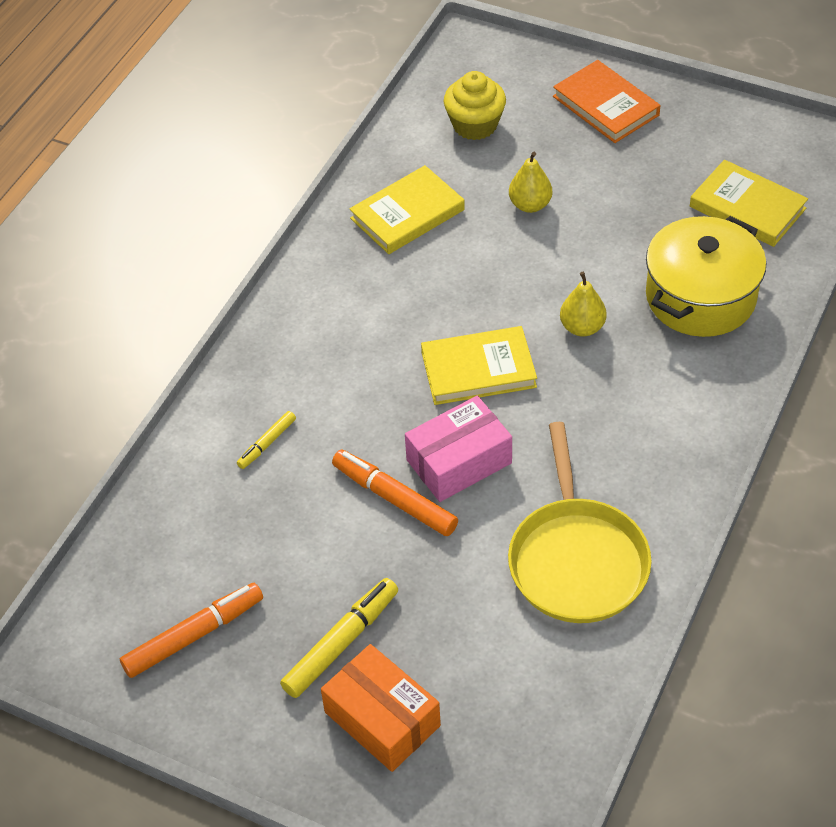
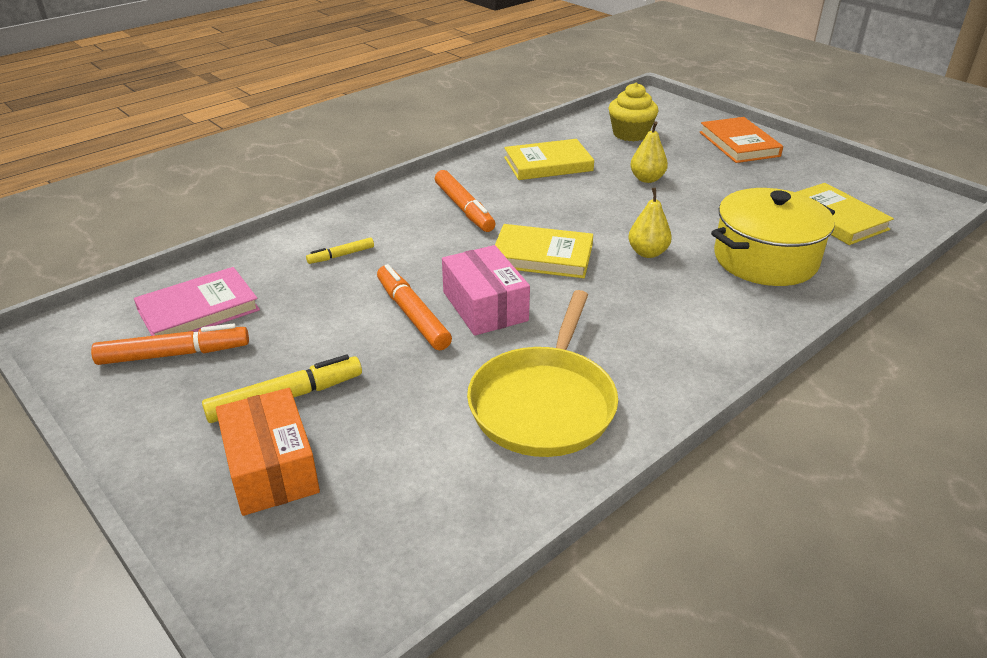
camera: 20 degrees right, 15 degrees down
pink box [405,396,512,502] -> pink box turned 75 degrees clockwise [442,245,530,336]
none -> pink book [134,267,260,336]
none -> orange marker [435,170,495,232]

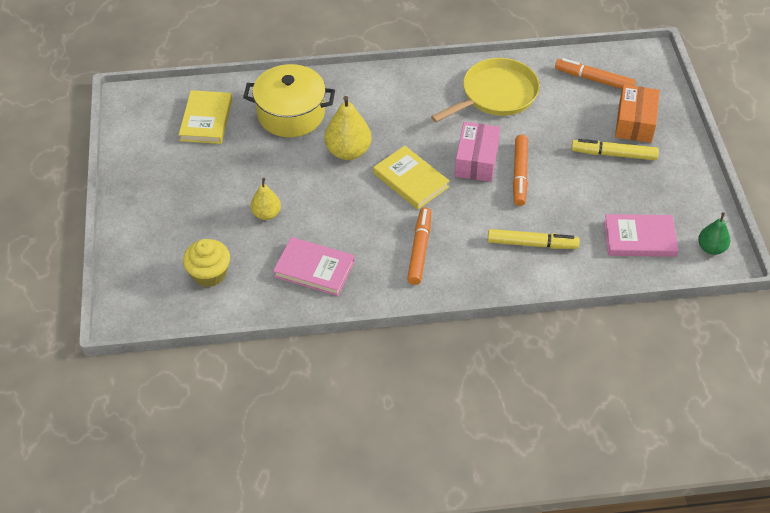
camera: 145 degrees left, 15 degrees up
orange marker [91,324,249,365] -> orange marker moved to [555,58,636,89]
yellow marker [306,237,374,264] -> yellow marker [487,229,580,249], size x1.80
yellow book [504,139,594,180] -> pink book [273,237,355,296]
yellow pear [628,188,672,258] -> yellow pear [324,96,372,160], size x1.62
orange book [700,117,783,163] -> none
none -> green pear [698,212,730,255]

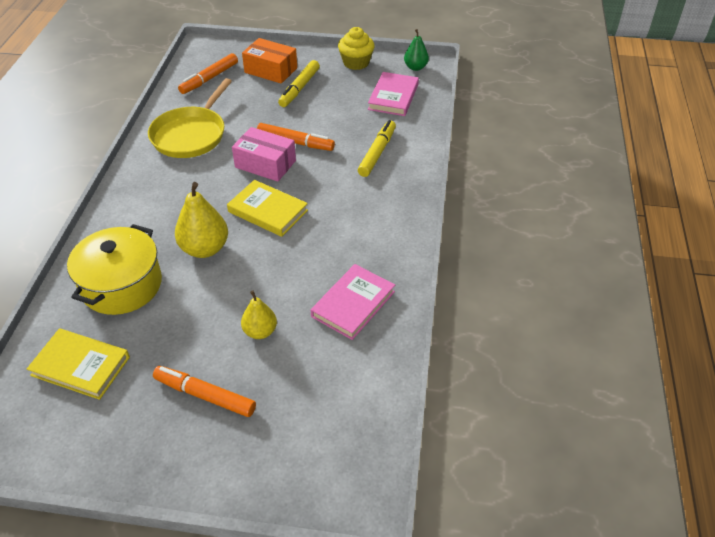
camera: 75 degrees left, 5 degrees down
yellow cupcake [183,239,230,287] -> yellow cupcake moved to [338,27,375,70]
yellow book [373,146,449,209] -> yellow book turned 60 degrees clockwise [227,180,308,237]
orange marker [407,207,431,285] -> orange marker moved to [153,366,256,417]
yellow pan [431,58,540,122] -> yellow pan turned 135 degrees counterclockwise [148,78,232,158]

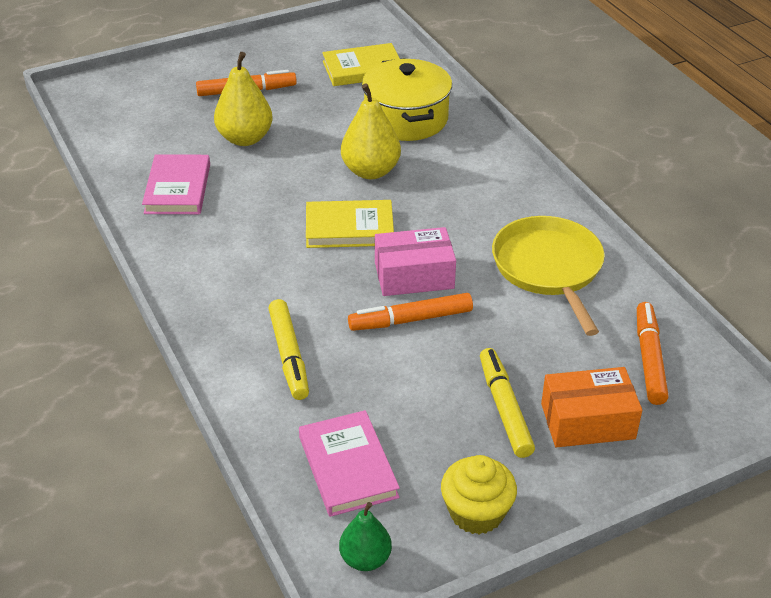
camera: 145 degrees right, 5 degrees down
yellow pear [241,290,277,339] -> yellow pear [214,52,273,146], size x1.62

